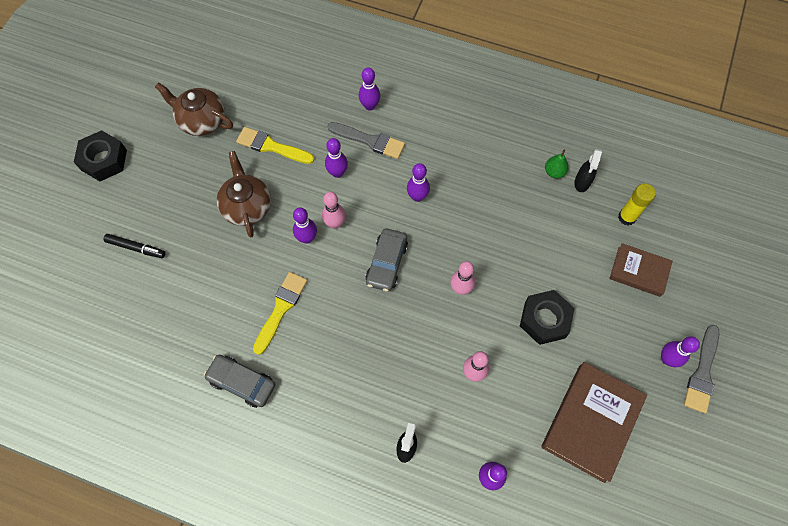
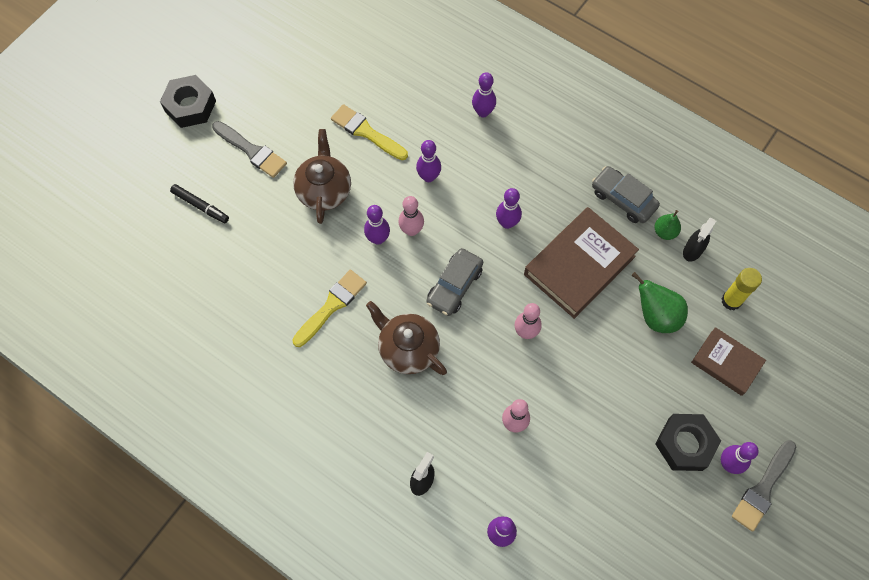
camera: 15 degrees right, 0 degrees up
brown teapot [155,83,233,136] -> brown teapot moved to [366,301,447,375]
grey car [204,355,276,408] -> grey car moved to [592,166,660,223]
grey brush [328,122,405,159] -> grey brush moved to [212,121,287,178]
black nut [520,290,575,345] -> black nut moved to [655,414,721,471]
brown book [541,362,647,483] -> brown book moved to [524,207,639,319]
none -> green pear [631,272,688,333]

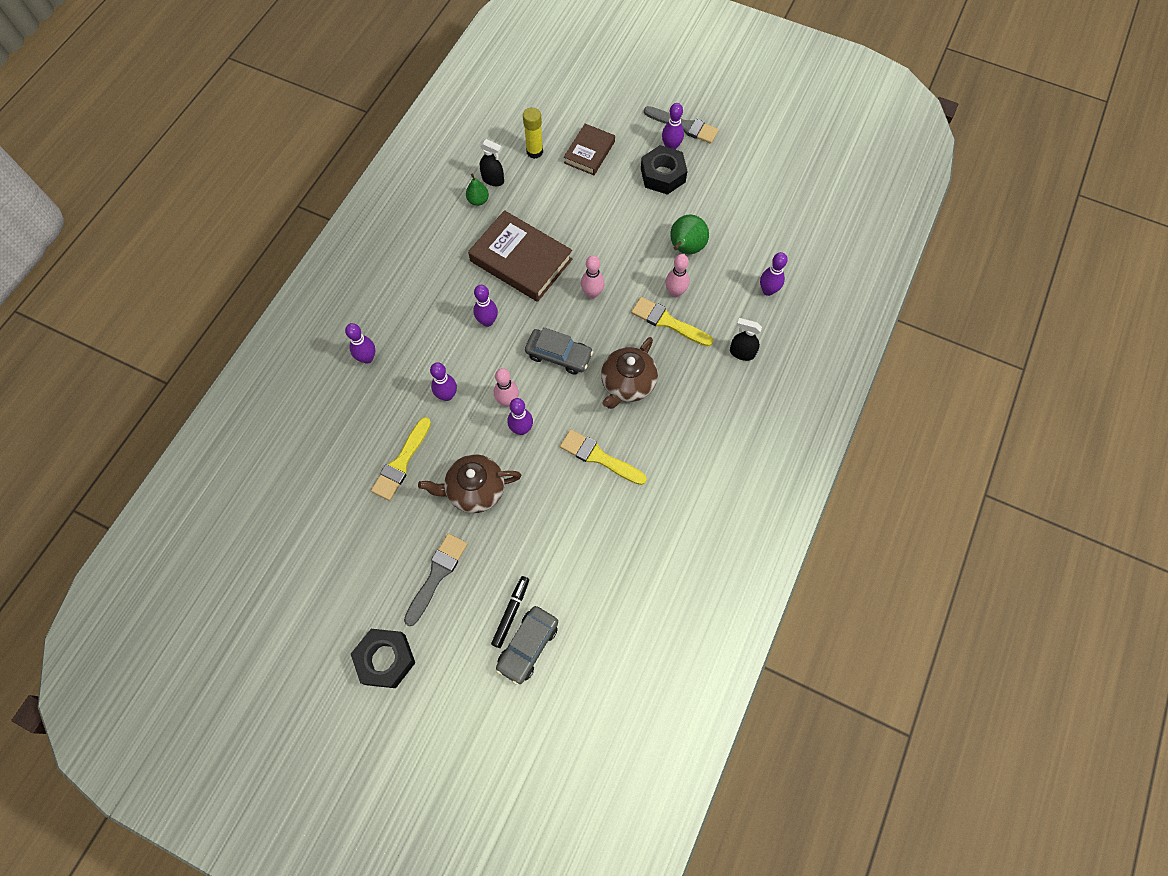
camera: 100 degrees left, 0 degrees up
grey car [592,166,660,223] -> grey car moved to [496,606,558,685]
green pear [631,272,688,333] -> green pear moved to [670,215,709,254]
none -> yellow brush [631,297,713,346]

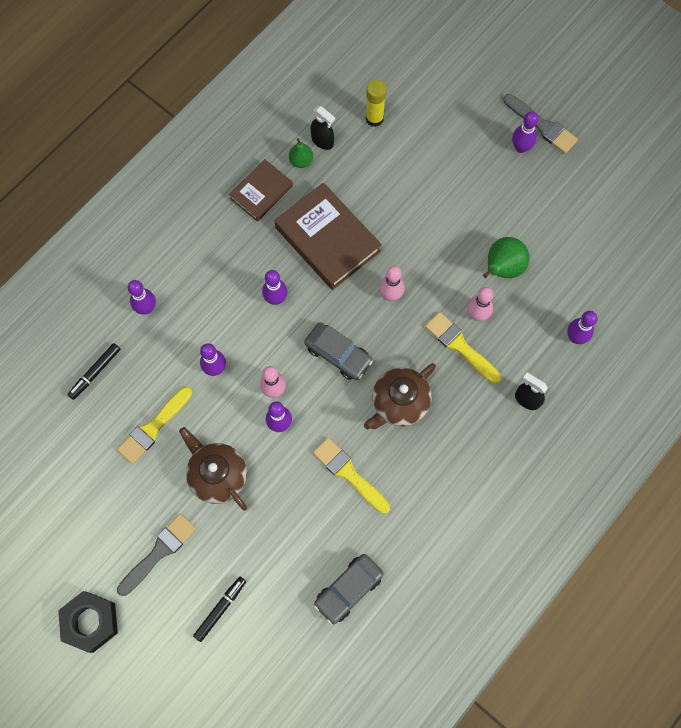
camera: 15 degrees right, 5 degrees up
brown teapot [418,454,521,513] -> brown teapot turned 45 degrees clockwise [179,427,247,511]
grey car [496,606,558,685] -> grey car moved to [314,554,384,624]
brown book [564,124,615,175] -> brown book moved to [229,159,293,222]
black nut [641,145,687,195] -> none
none -> black marker [68,343,120,400]

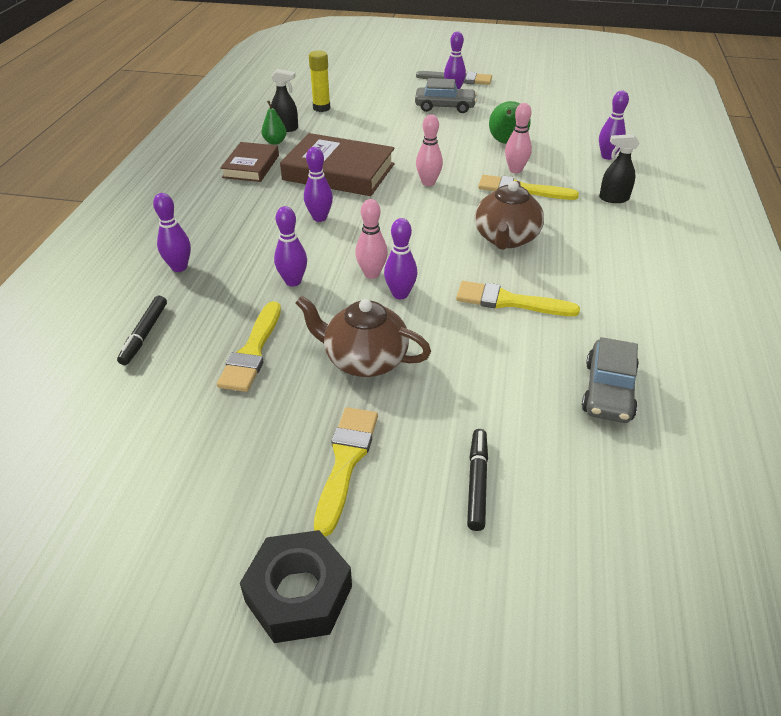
camera: 30 degrees left, 30 degrees down
grey brush [117,513,196,596] -> yellow brush [314,407,378,537]
grey car [304,322,373,380] -> grey car moved to [415,78,477,113]

